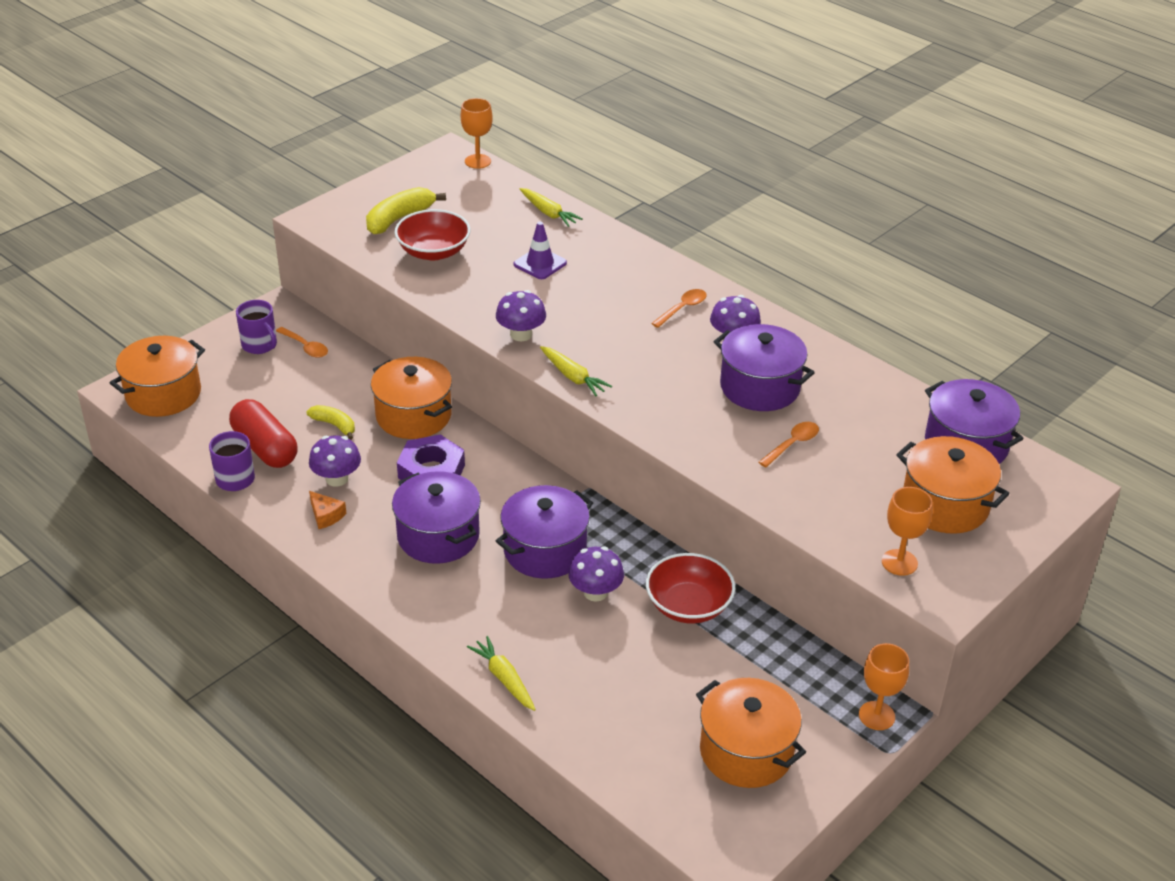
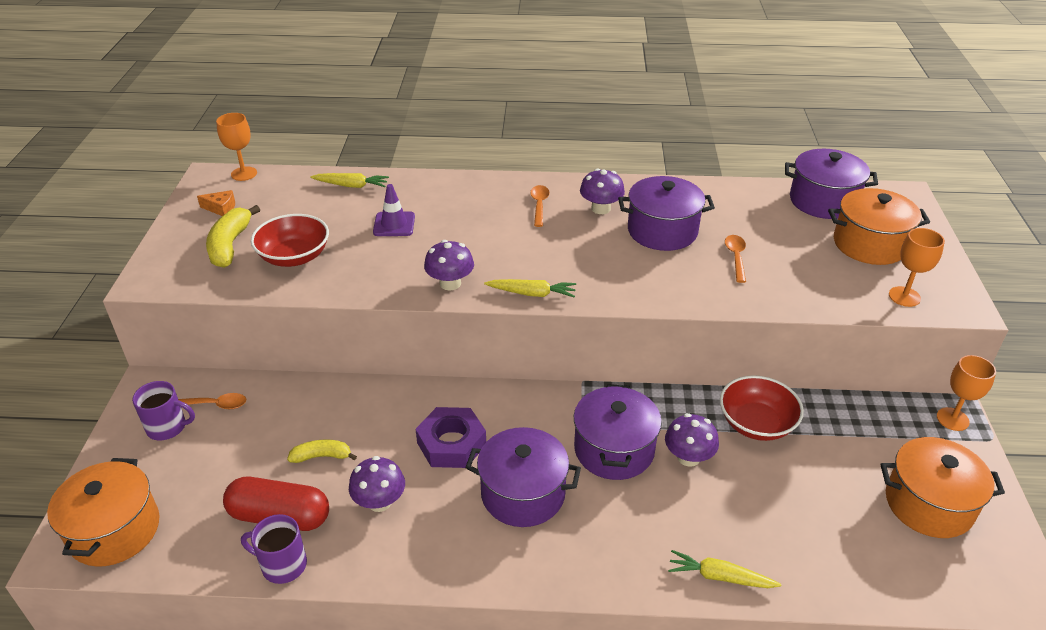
camera: 40 degrees left, 0 degrees up
orange cheese [309,491,347,529] -> orange cheese moved to [197,190,235,216]
orange pot [371,357,452,439] -> none

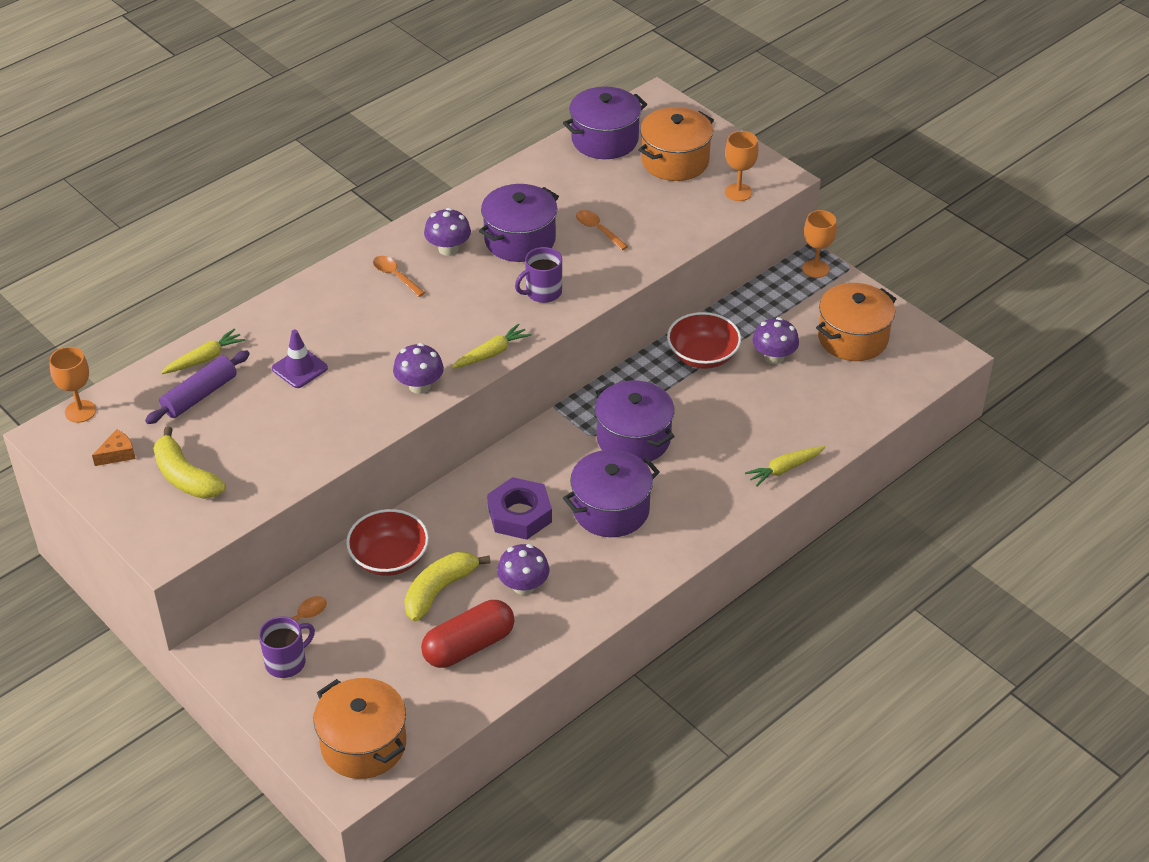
camera: 45 degrees left, 5 degrees up
purple mug [241,514,307,584] -> purple mug moved to [515,247,562,303]
red bowl [251,214,329,267] -> red bowl moved to [346,509,429,576]
yellow banana [287,439,357,463] -> yellow banana [404,552,491,622], size x1.62
purple mushroom [665,413,719,467] -> purple mushroom moved to [753,317,799,364]
none -> purple rolling pin [145,350,250,424]

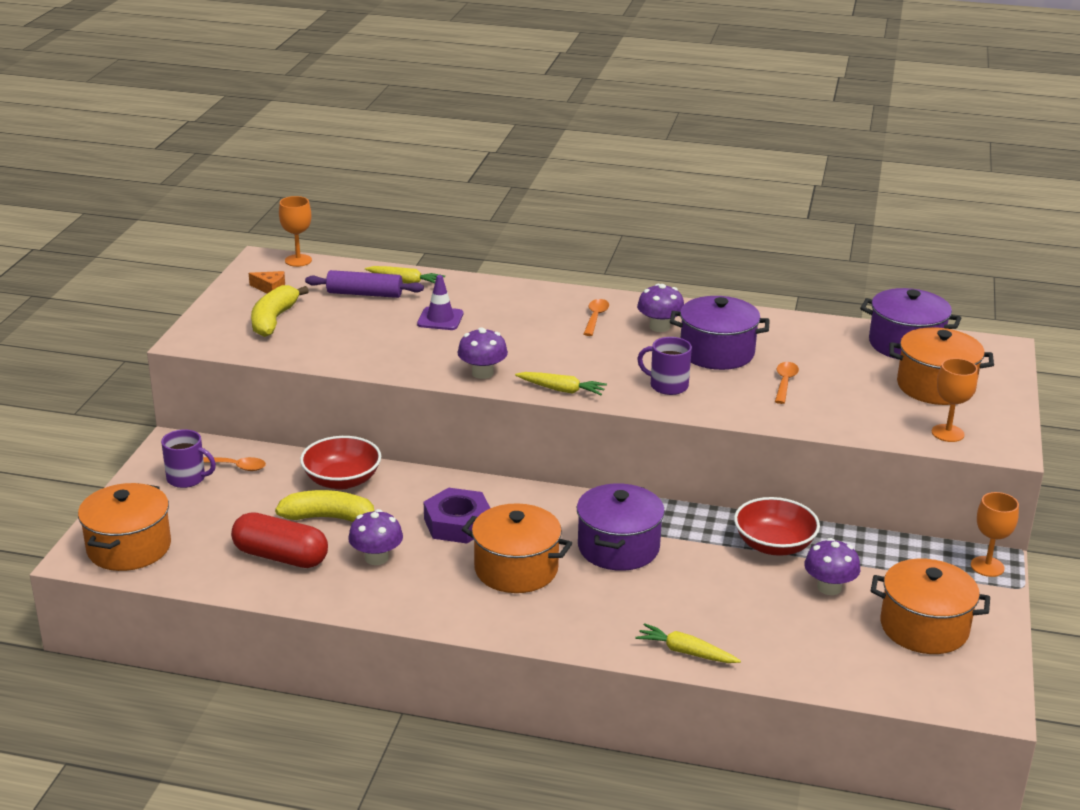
camera: 55 degrees right, 15 degrees down
purple pot [563,450,660,537] -> orange pot [462,503,572,593]

